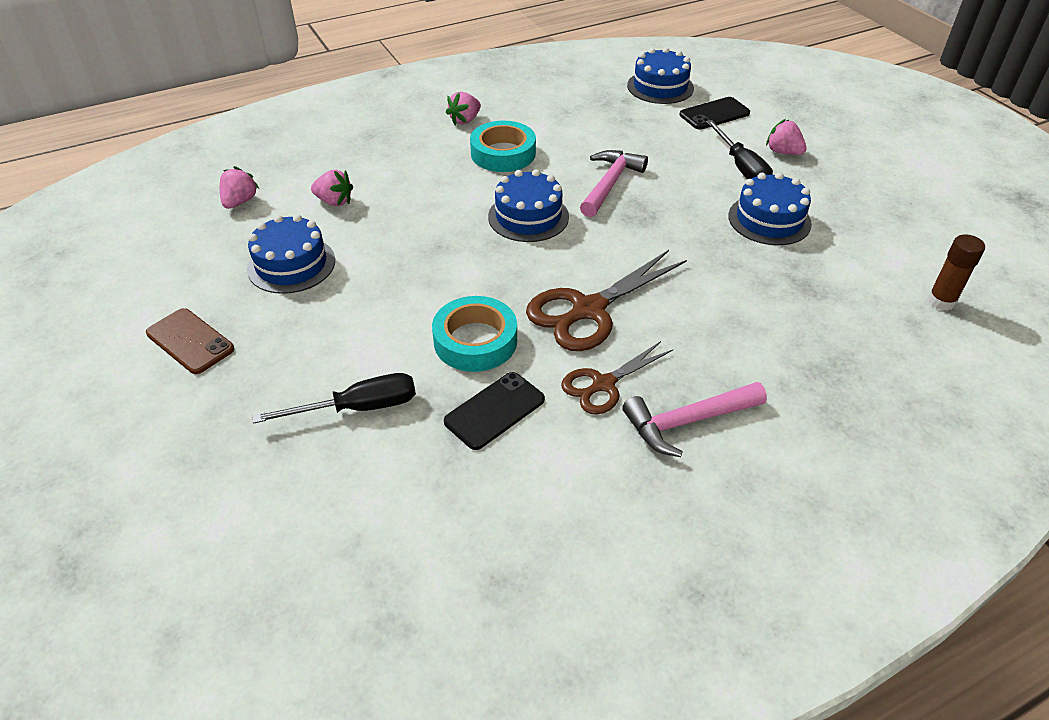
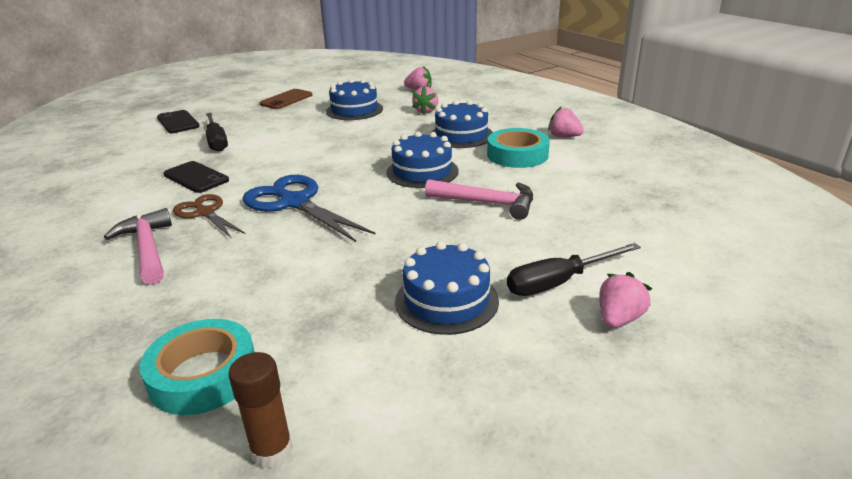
camera: 85 degrees right, 15 degrees down
turquoise tape [432,296,517,372] -> turquoise tape moved to [140,319,255,415]
brown scissors [526,250,687,351] -> blue scissors [243,175,376,242]
blue cake [627,47,694,104] -> blue cake moved to [431,100,493,148]
black phone [680,97,750,130] -> black phone moved to [157,110,200,133]

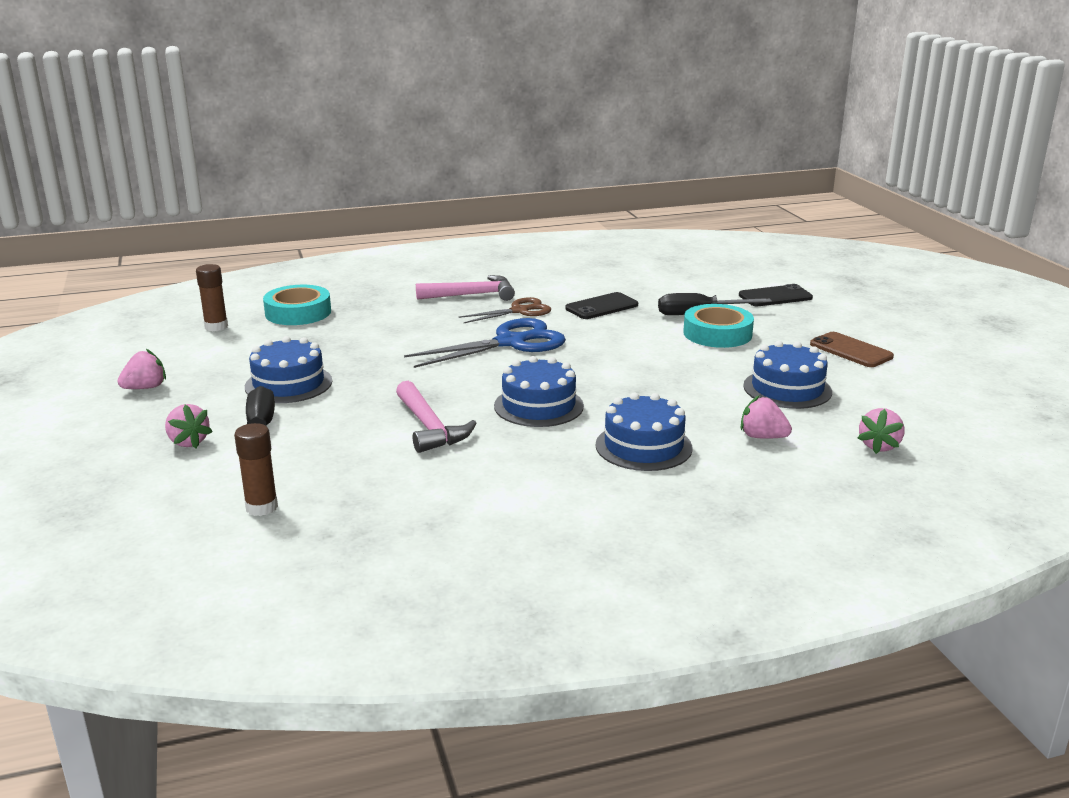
camera: 105 degrees right, 5 degrees down
pink hammer [425,179,533,220] -> pink hammer turned 60 degrees counterclockwise [396,381,476,453]
turquoise tape [487,128,550,168] -> turquoise tape moved to [683,304,754,348]
pink strawberry [548,106,584,137] -> pink strawberry moved to [118,349,166,389]
none -> brown glue stick [234,423,278,516]

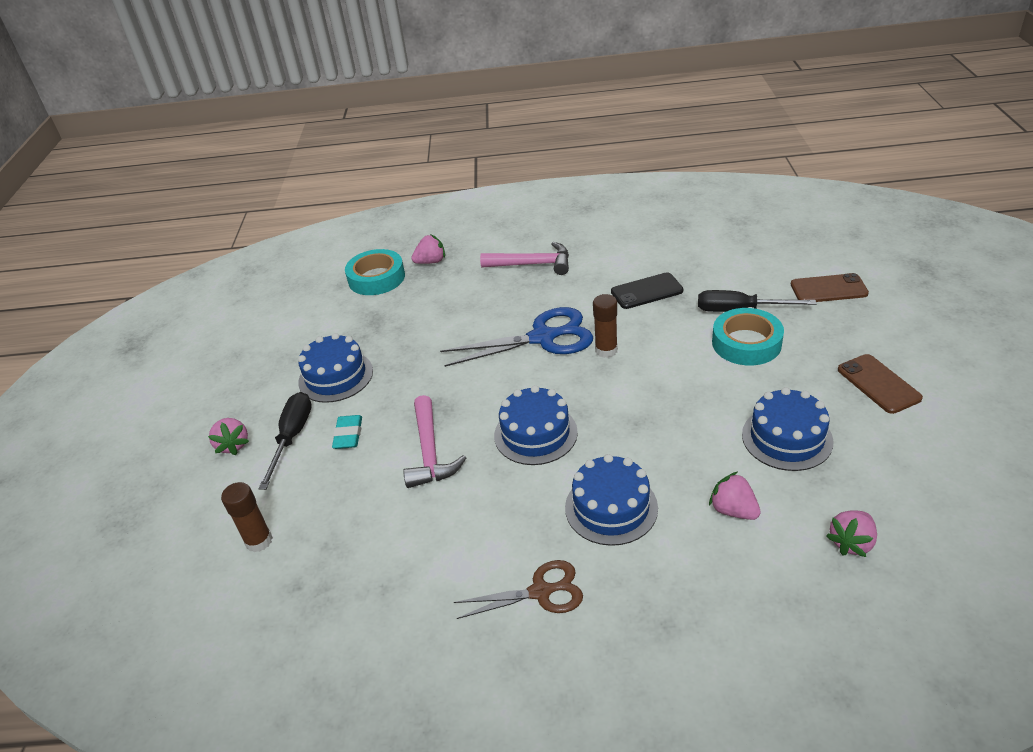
camera: 20 degrees right, 15 degrees up
pink strawberry [118,349,166,389] -> pink strawberry moved to [411,234,445,264]
brown glue stick [196,264,228,331] -> brown glue stick moved to [593,294,618,358]
brown scissors [458,297,551,323] -> brown scissors moved to [454,560,583,619]
black phone [739,284,813,306] -> brown phone [791,273,869,302]
none -> turquoise eraser [332,415,362,449]

